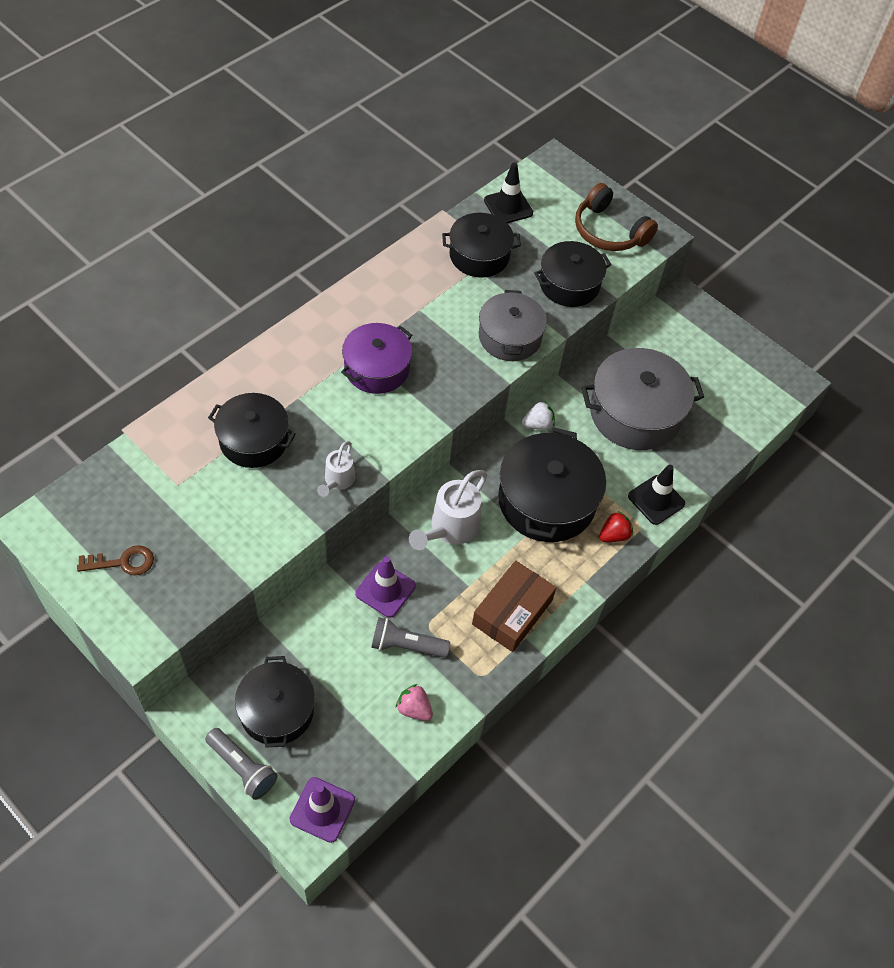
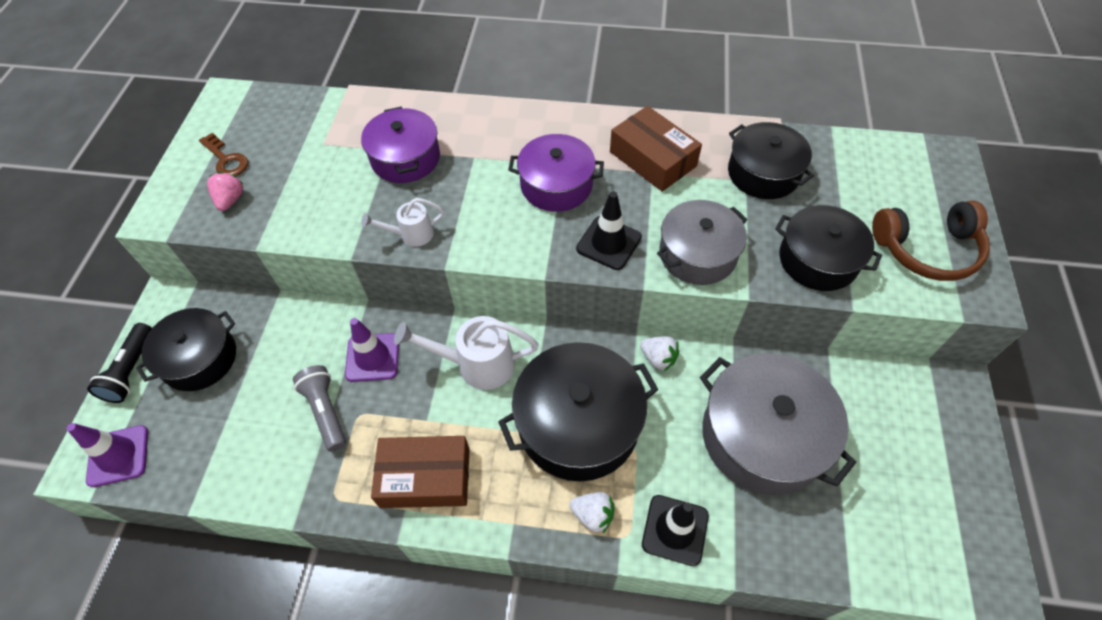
camera: 60 degrees right, 0 degrees up
grey flashlight [205,728,278,800] -> black flashlight [87,323,152,403]
black pot [208,393,296,468] -> purple pot [361,107,440,183]
pink strawberry [396,684,433,721] -> pink strawberry moved to [207,172,244,211]
black traffic cone [484,163,533,223] -> black traffic cone moved to [576,191,642,270]
brown headphones [575,183,658,251] -> brown headphones turned 105 degrees counterclockwise [872,201,990,281]
red strawberry [599,511,633,542] -> white strawberry [570,492,615,533]
none -> brown box [610,106,702,192]

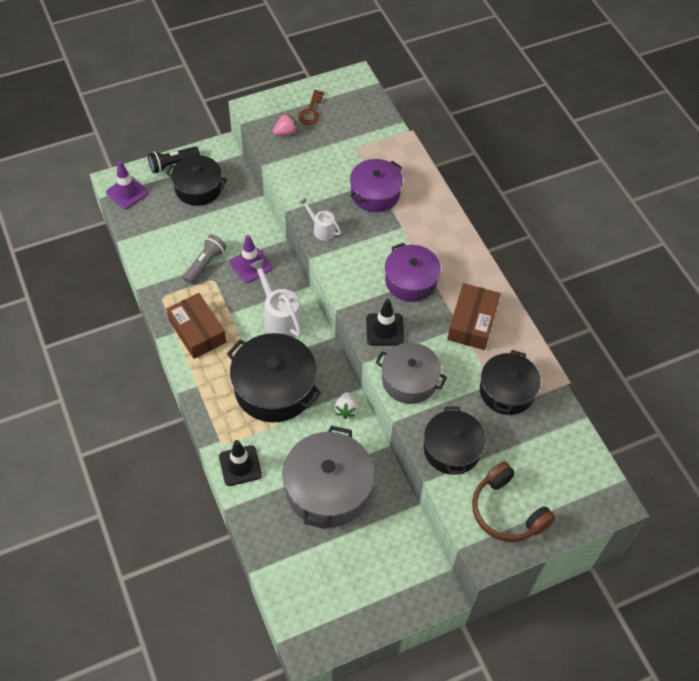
camera: 55 degrees right, 0 degrees up
white strawberry [570,492,615,533] -> none

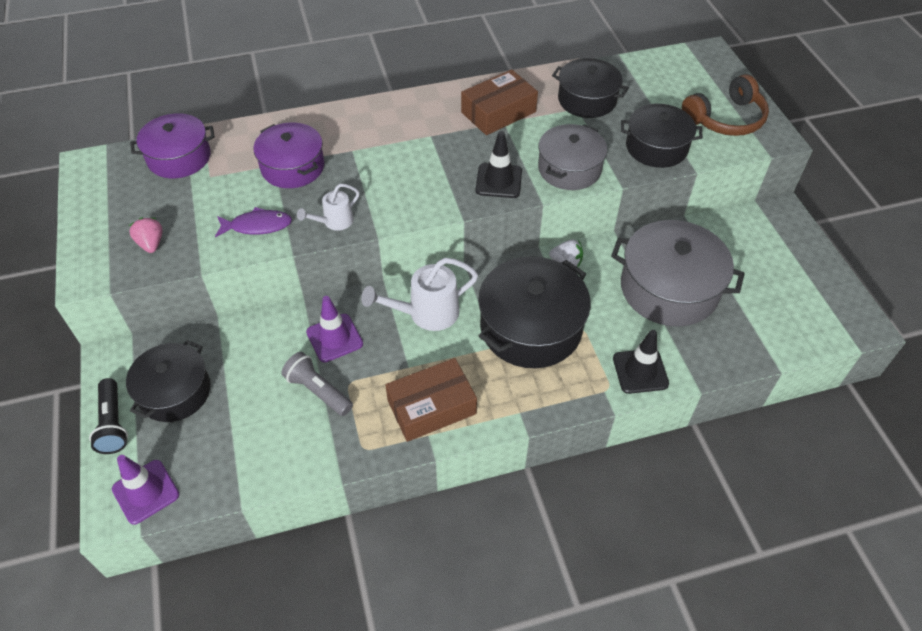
camera: 80 degrees left, 5 degrees down
brown key [298,90,324,125] -> none
purple pot [385,243,441,302] -> purple pot moved to [130,113,215,178]
brown box [447,283,501,350] -> brown box turned 60 degrees counterclockwise [461,69,538,135]
none -> purple fish [215,207,292,237]

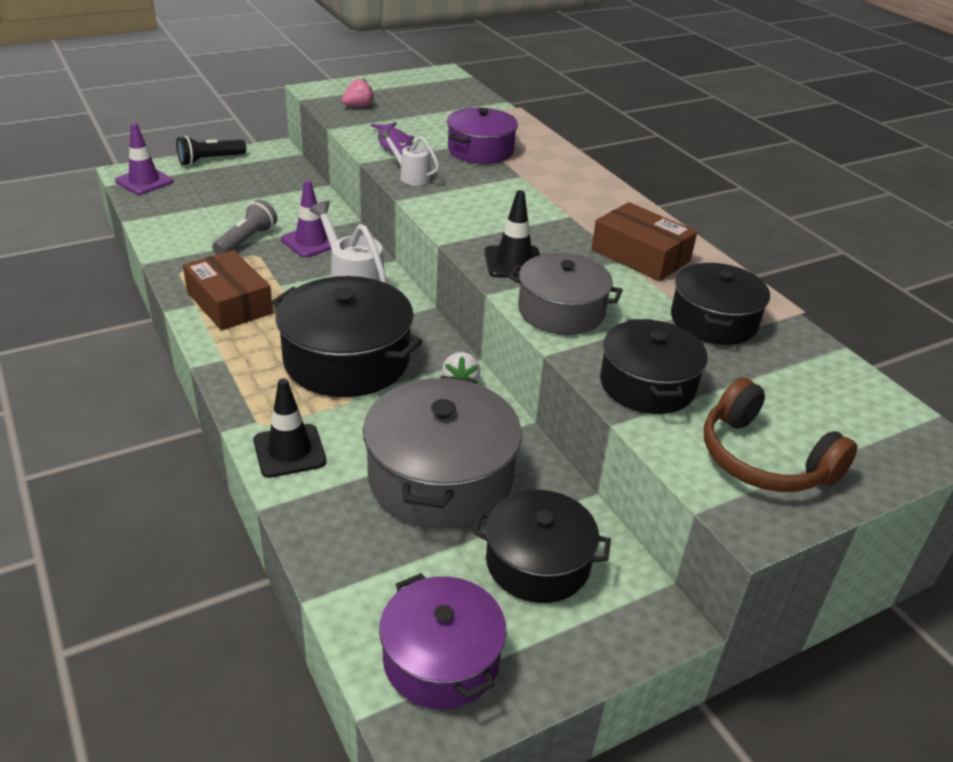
camera: 75 degrees right, 15 degrees down
black pot [126,340,211,422] -> black pot moved to [473,490,611,603]
purple pot [130,113,215,178] -> purple pot moved to [379,573,506,709]

